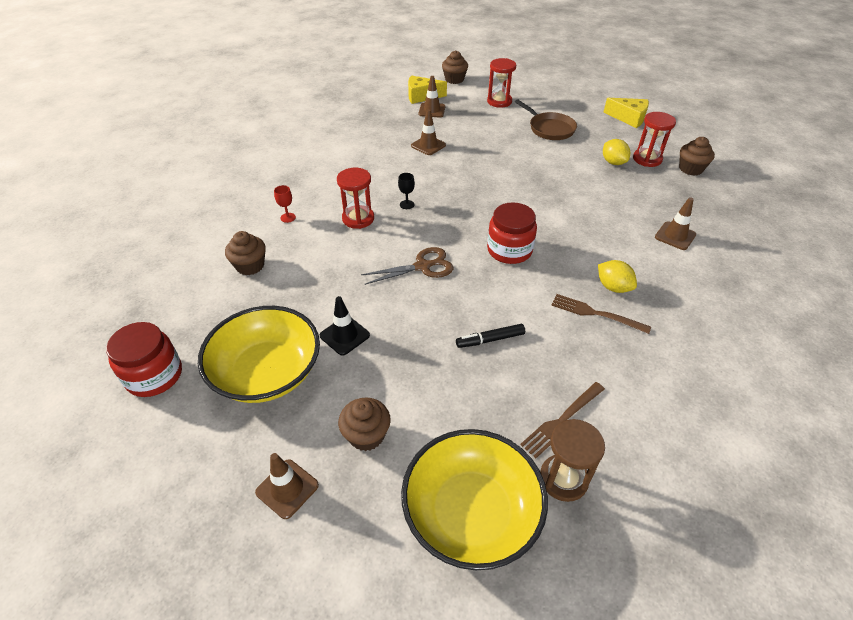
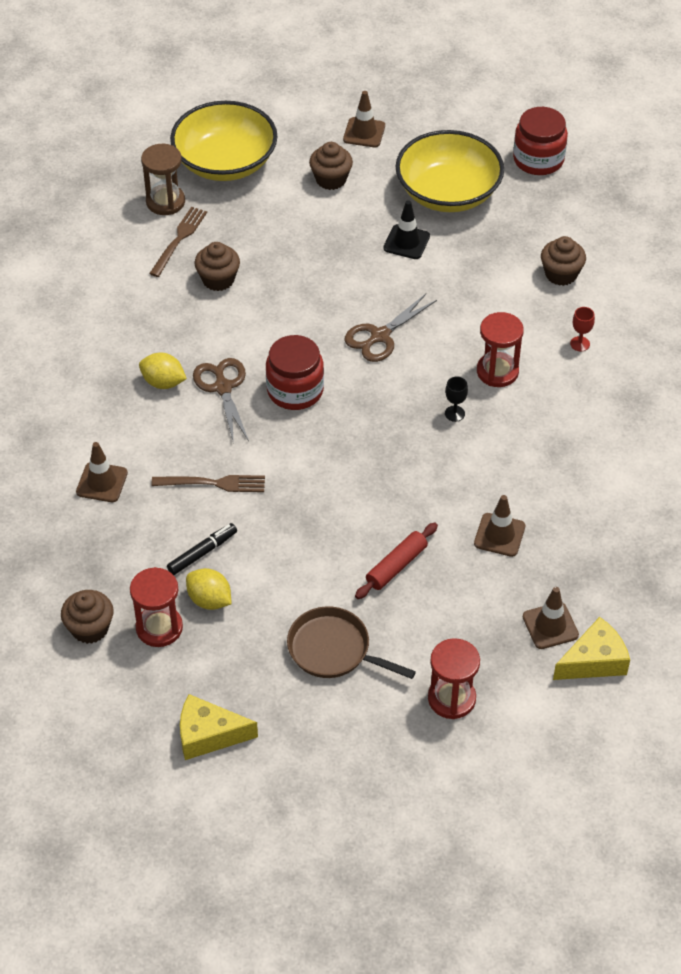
camera: 155 degrees right, 5 degrees up
brown cupcake [442,50,468,84] -> brown cupcake moved to [194,242,240,291]
black marker [456,324,525,348] -> black marker moved to [167,523,237,575]
brown fork [551,294,651,334] -> brown fork moved to [151,475,265,492]
none -> brown scissors [193,358,249,444]
none -> red rolling pin [355,522,438,599]

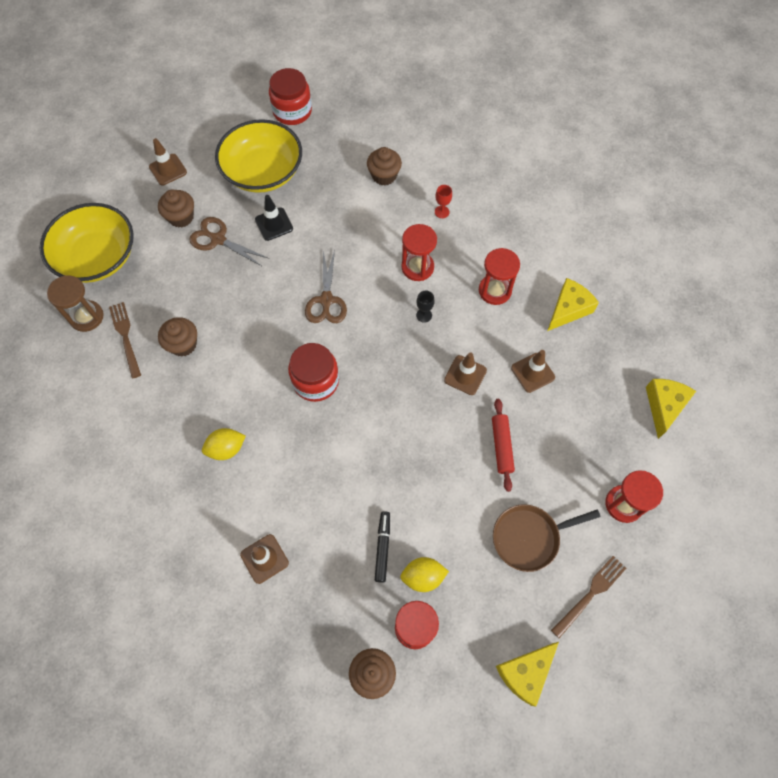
camera: 45 degrees left, 15 degrees up
brown fork [151,475,265,492] -> brown fork moved to [551,556,626,638]
brown scissors [193,358,249,444] -> brown scissors moved to [189,217,269,266]
brown traffic cone [523,587,579,649] -> brown traffic cone moved to [444,352,487,395]
none -> red hourglass [479,248,520,305]
none -> yellow cheese [547,278,599,331]

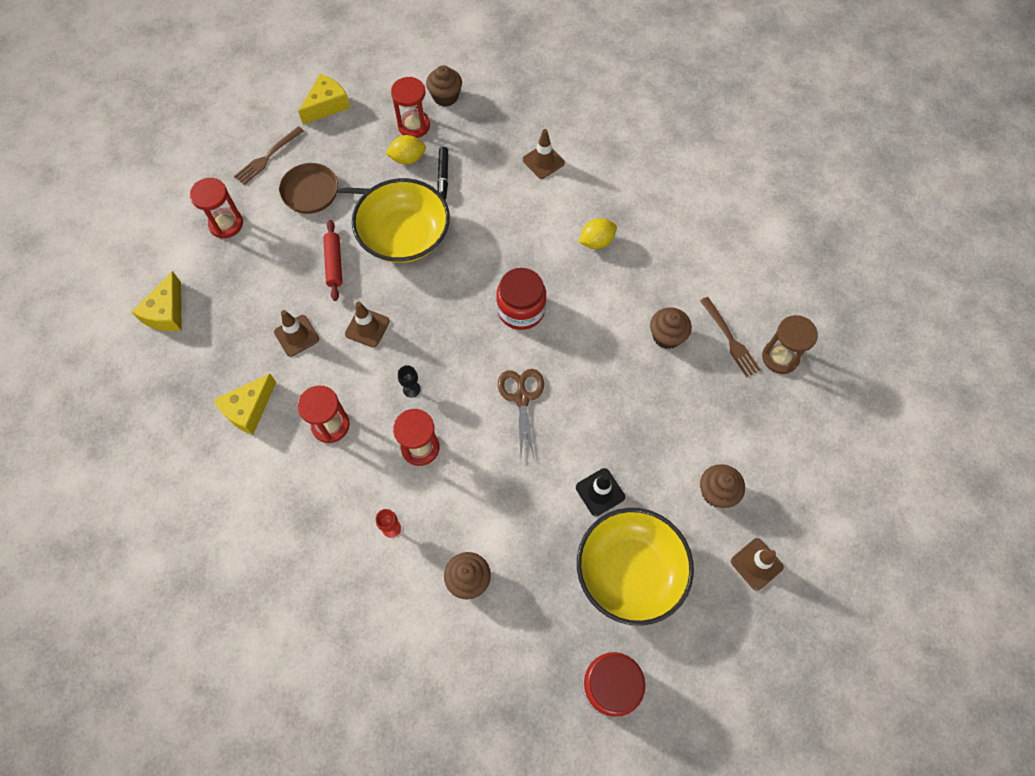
camera: 175 degrees right, 0 degrees up
yellow bowl [39,203,134,283] -> yellow bowl moved to [352,178,450,263]
brown scissors [189,217,269,266] -> none
brown pan [493,504,600,572] -> brown pan turned 150 degrees counterclockwise [279,163,369,214]

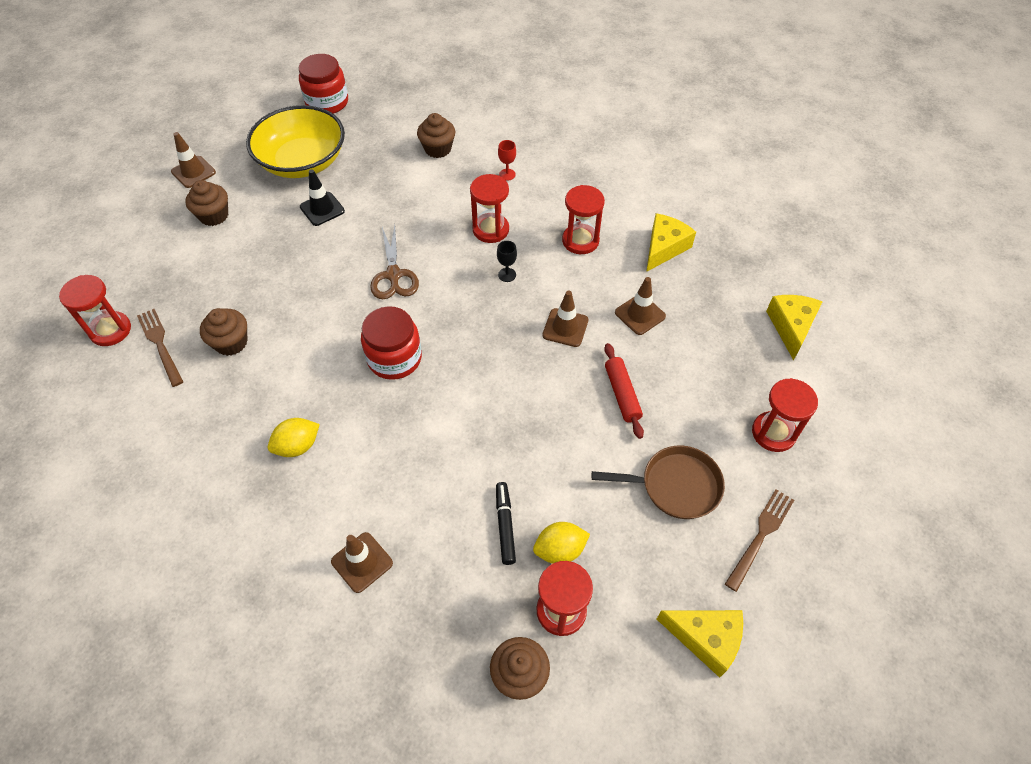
camera: 175 degrees right, 10 degrees down
yellow cheese [298,74,350,125] -> yellow cheese turned 105 degrees counterclockwise [657,610,743,678]
yellow bowl [352,178,450,263] -> none
brown hourglass [762,315,818,374] -> red hourglass [59,275,131,346]

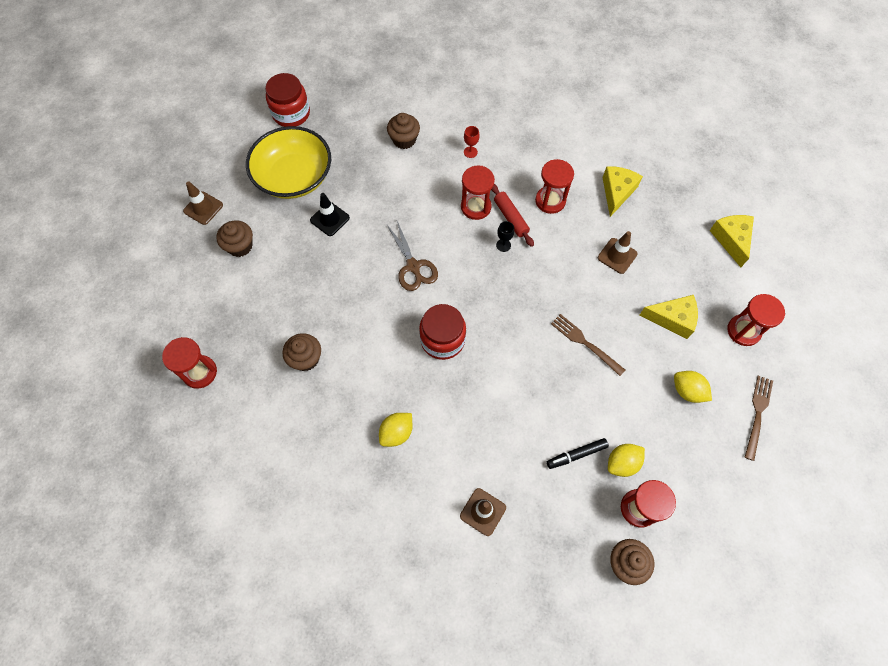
camera: 15 degrees left, 10 degrees up
brown fork [137,309,183,387] -> brown fork moved to [551,314,625,376]
black marker [496,482,516,565] -> black marker turned 90 degrees counterclockwise [547,438,609,469]
brown traffic cone [542,291,589,347] -> none
brown pan [592,445,725,519] -> yellow lemon [674,371,712,403]
red rolling pin [604,343,644,439] -> red rolling pin moved to [491,184,534,247]
yellow cheese [657,610,743,678] -> yellow cheese moved to [639,295,698,339]

